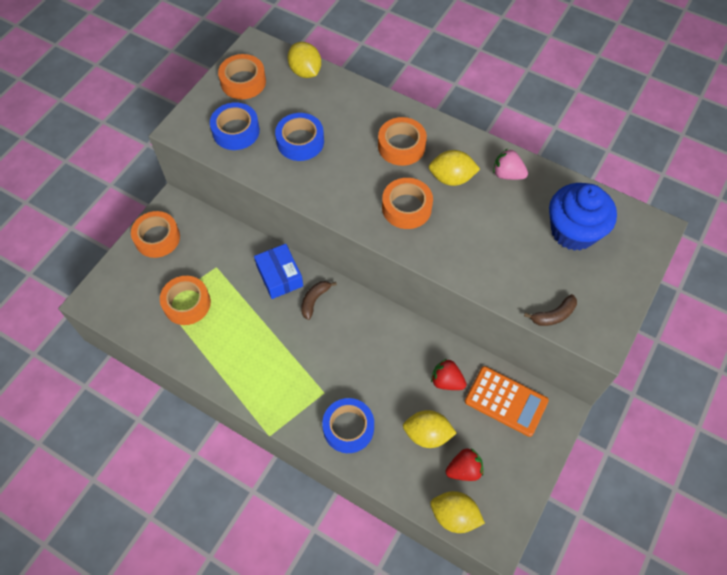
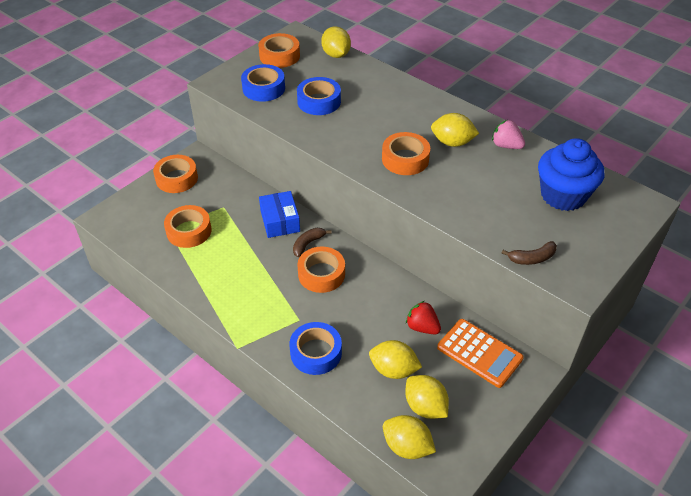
camera: 10 degrees right, 15 degrees down
orange tape [378,117,427,166] -> orange tape moved to [297,246,345,293]
red strawberry [446,448,484,481] -> yellow lemon [405,375,449,419]

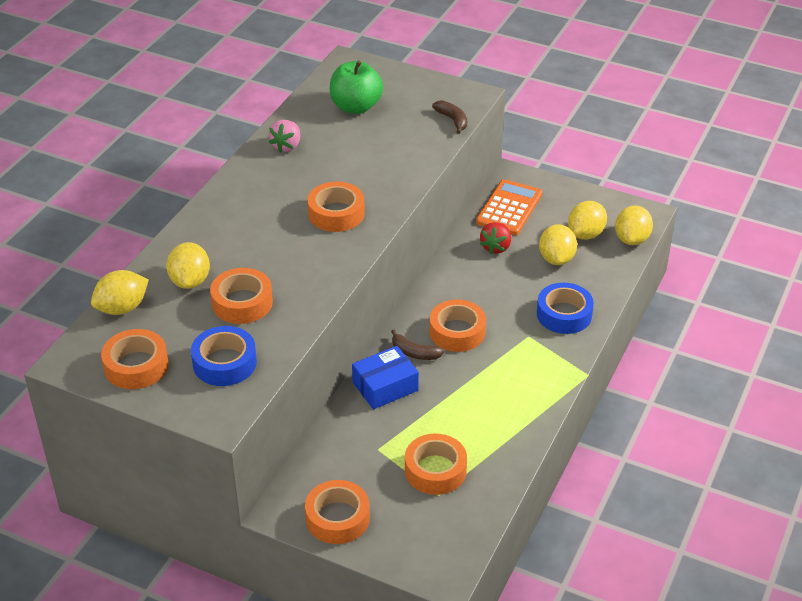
camera: 105 degrees left, 5 degrees down
blue tape [297,77,341,115] -> orange tape [210,268,273,324]
yellow lemon [431,113,479,147] -> yellow lemon moved to [166,242,210,289]
blue cupcake [538,138,604,211] -> green apple [330,61,383,114]

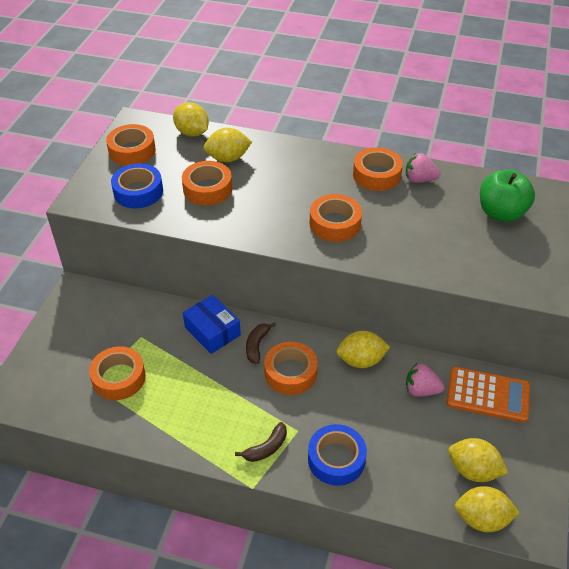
camera: 80 degrees right, 5 degrees up
orange tape [305,480,370,544] -> orange tape moved to [353,147,403,191]
brown banana [432,100,467,134] -> brown banana moved to [235,422,287,462]
red strawberry [480,222,511,254] -> pink strawberry [406,363,444,397]
yellow lemon [539,224,577,265] -> yellow lemon moved to [337,331,390,368]

